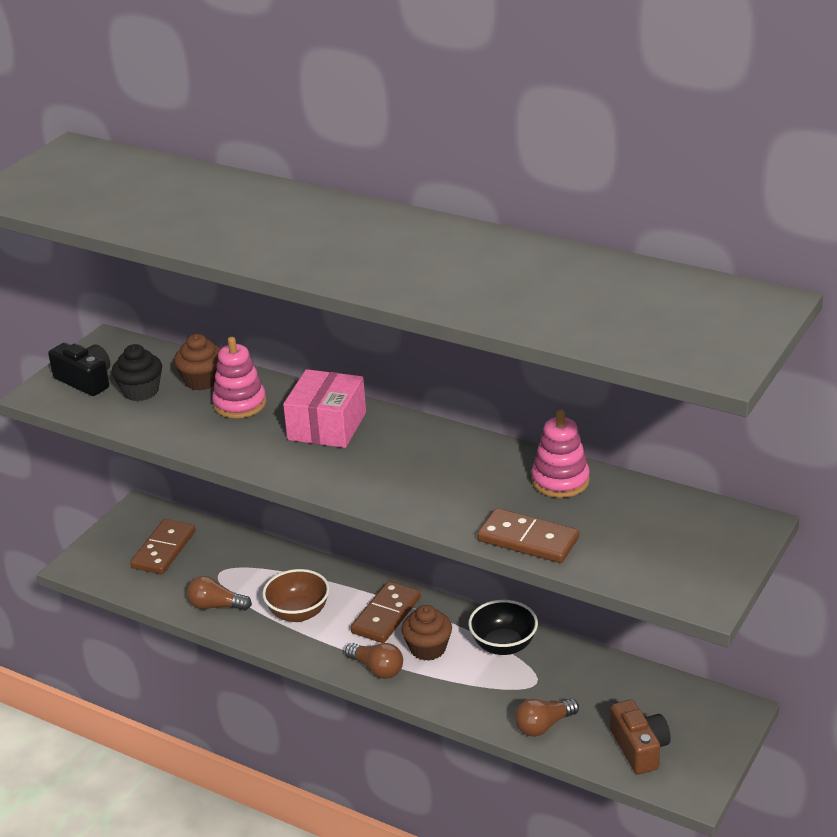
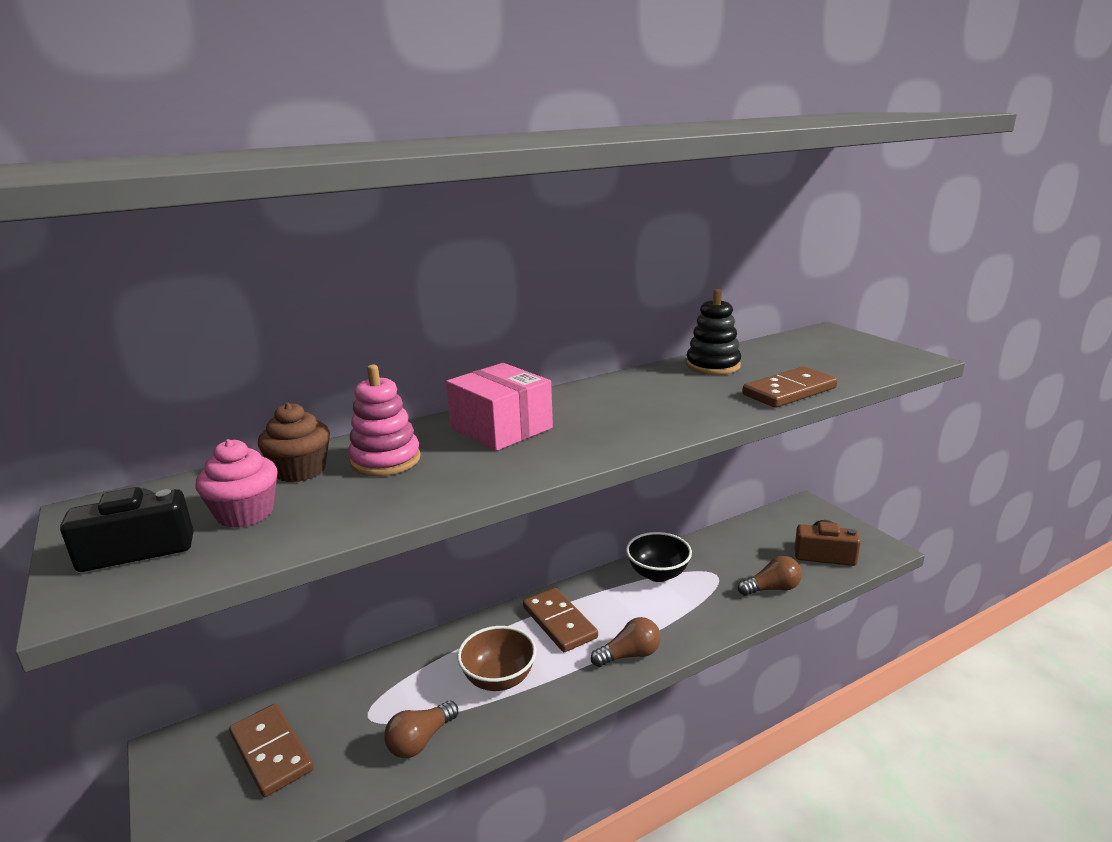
camera: 60 degrees left, 10 degrees down
black cupcake [112,344,162,401] -> pink cupcake [195,439,277,528]
brown cupcake [402,605,452,661] -> none
brown light bulb [515,698,579,737] -> brown light bulb turned 105 degrees counterclockwise [738,556,802,596]
pink stacking toy [531,409,590,498] -> black stacking toy [686,289,741,375]

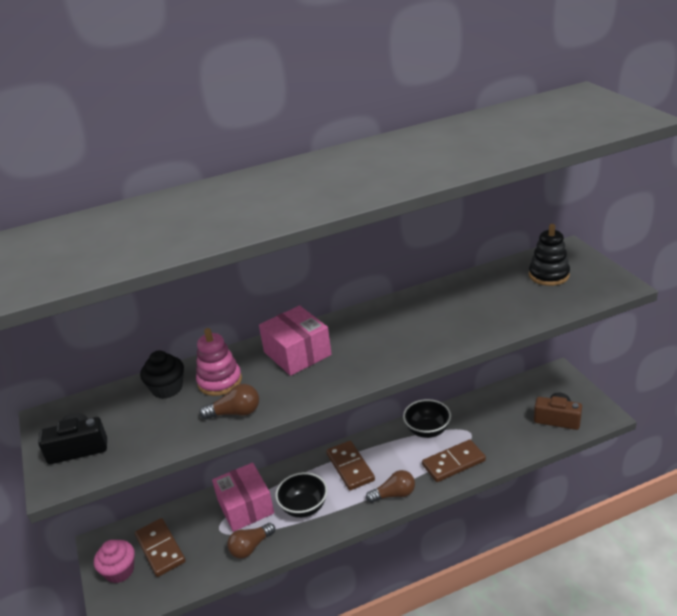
camera: 10 degrees right, 10 degrees up
pink cupcake [195,439,277,528] -> pink cupcake moved to [94,540,135,583]
brown cupcake [258,403,330,482] -> black cupcake [140,350,184,399]
brown bowl [457,626,536,691] -> black bowl [275,472,328,518]
black stacking toy [686,289,741,375] -> black stacking toy moved to [529,224,570,286]
brown light bulb [738,556,802,596] -> brown light bulb moved to [199,384,259,420]
brown domino [742,366,838,408] -> brown domino moved to [422,440,486,482]
none -> pink box [212,463,274,532]

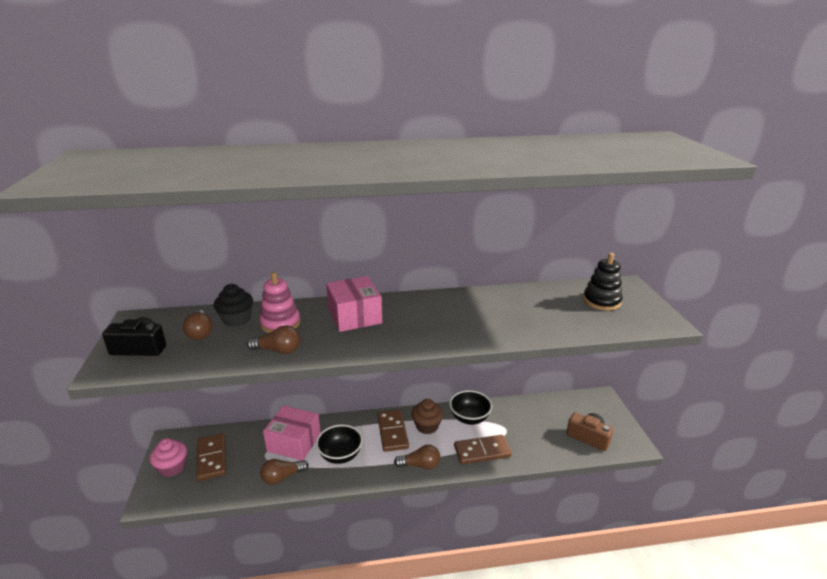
camera: 10 degrees right, 5 degrees down
pink box [212,463,274,532] -> pink box turned 60 degrees counterclockwise [263,406,320,461]
none -> brown light bulb [183,310,212,340]
none -> brown cupcake [412,399,443,434]

